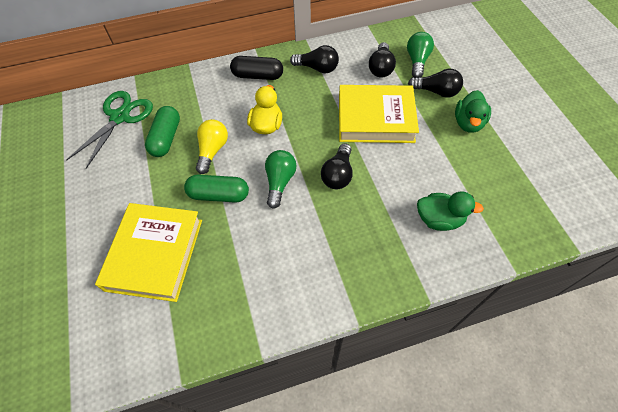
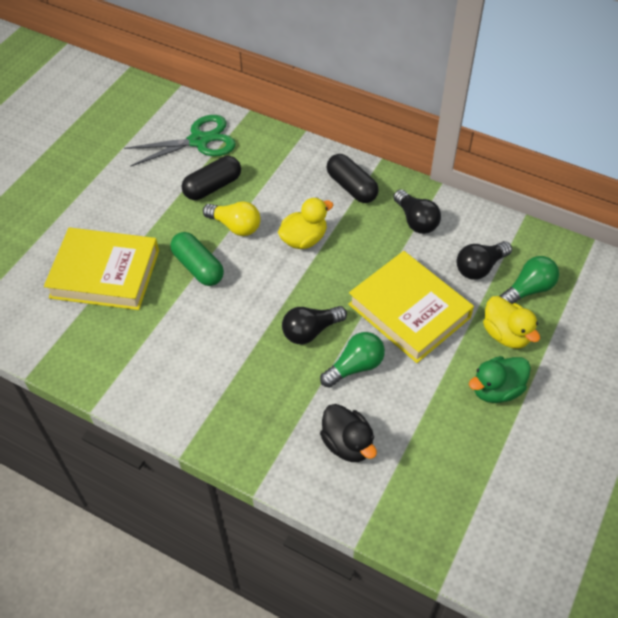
camera: 45 degrees right, 5 degrees down
yellow book [95,203,202,302] -> yellow book turned 45 degrees clockwise [44,228,159,310]
green capsule [145,106,180,157] -> black capsule [182,156,241,200]
yellow light bulb [196,119,228,174] -> yellow light bulb turned 60 degrees clockwise [203,201,261,236]
green light bulb [265,150,297,209] -> green light bulb moved to [320,332,385,388]
black light bulb [408,69,463,98] -> yellow duck [483,296,540,349]
green duck [417,192,484,231] -> black duck [320,404,377,462]

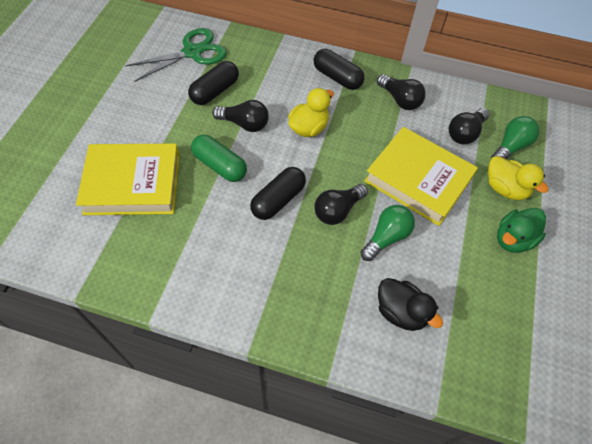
camera: 15 degrees left, 5 degrees up
yellow light bulb [203,201,261,236] -> black light bulb [212,100,269,132]
none -> black capsule [250,167,306,220]

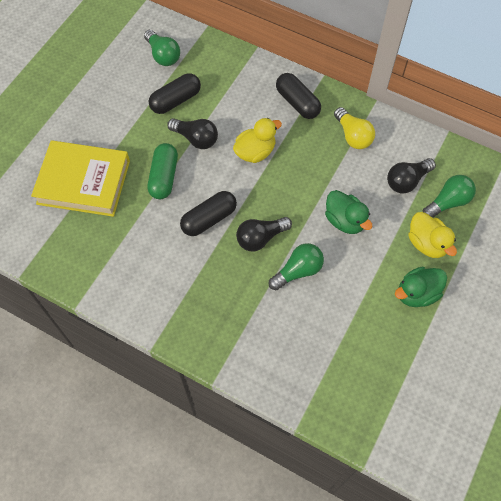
camera: 15 degrees right, 5 degrees up
green scissors [125,28,227,82] -> green light bulb [144,30,180,66]
green capsule [191,135,247,182] -> green capsule turned 45 degrees clockwise [147,143,178,199]
yellow book [364,127,478,226] -> green duck [325,190,372,234]
black light bulb [377,74,426,110] -> yellow light bulb [334,107,375,149]
black duck [378,278,443,331] -> none

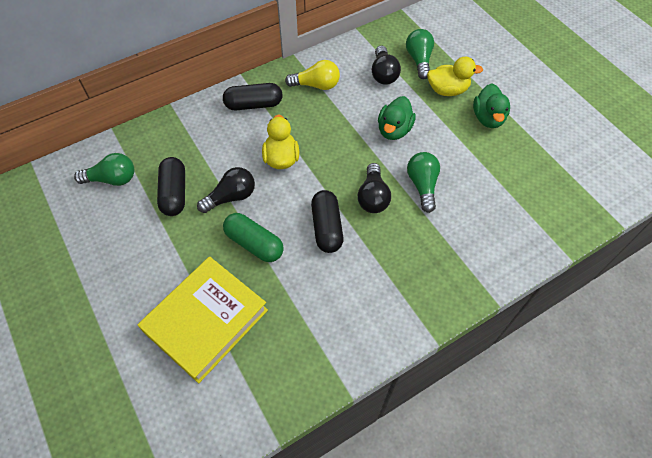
camera: 60 degrees left, 5 degrees down
green duck [325,190,372,234] -> green duck turned 120 degrees clockwise [378,96,416,140]

